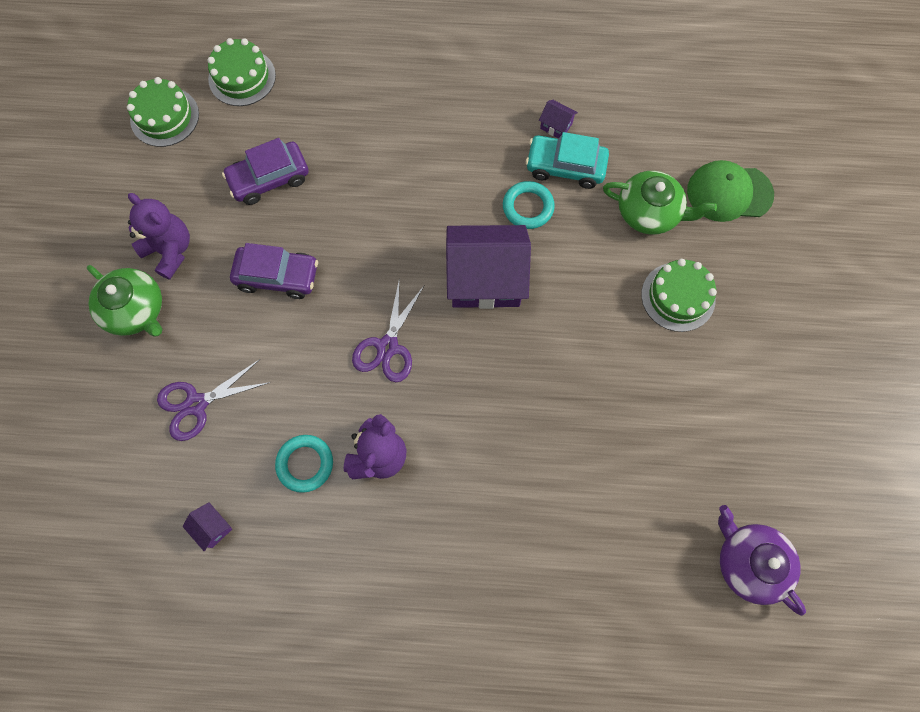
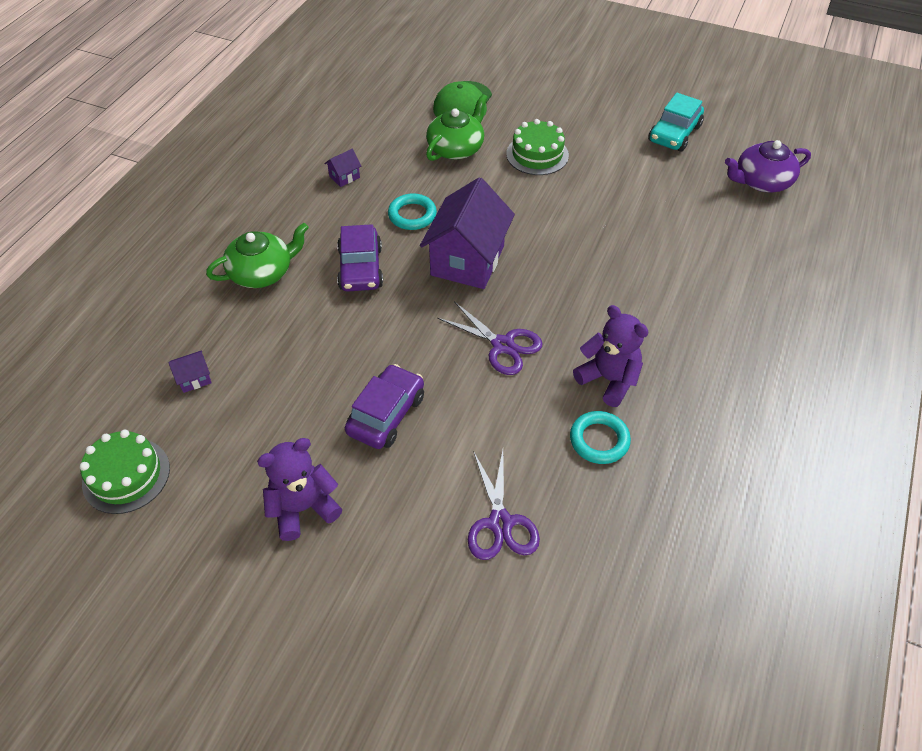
camera: 70 degrees left, 20 degrees down
green teapot [87,265,162,337] -> green teapot moved to [206,223,309,288]
purple house [183,502,232,552] -> purple house moved to [169,350,212,393]
green cake [207,38,276,106] -> none
purple car [222,138,309,205] -> purple car moved to [337,224,383,292]
turquoise car [526,132,609,189] -> turquoise car moved to [648,93,704,151]

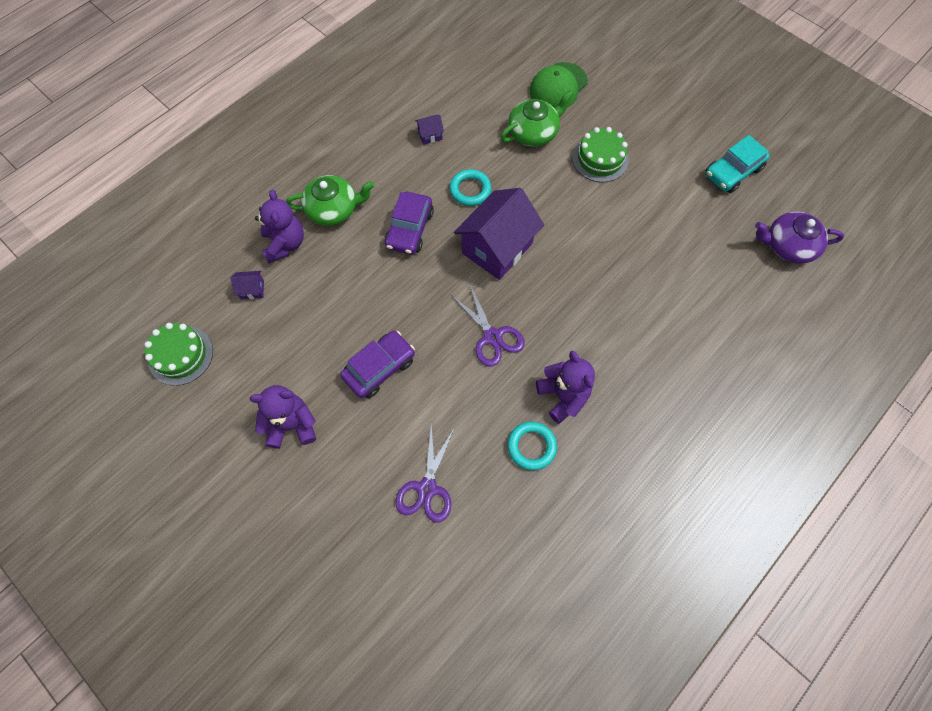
camera: 20 degrees right, 15 degrees up
none -> purple teddy bear [255,189,304,263]

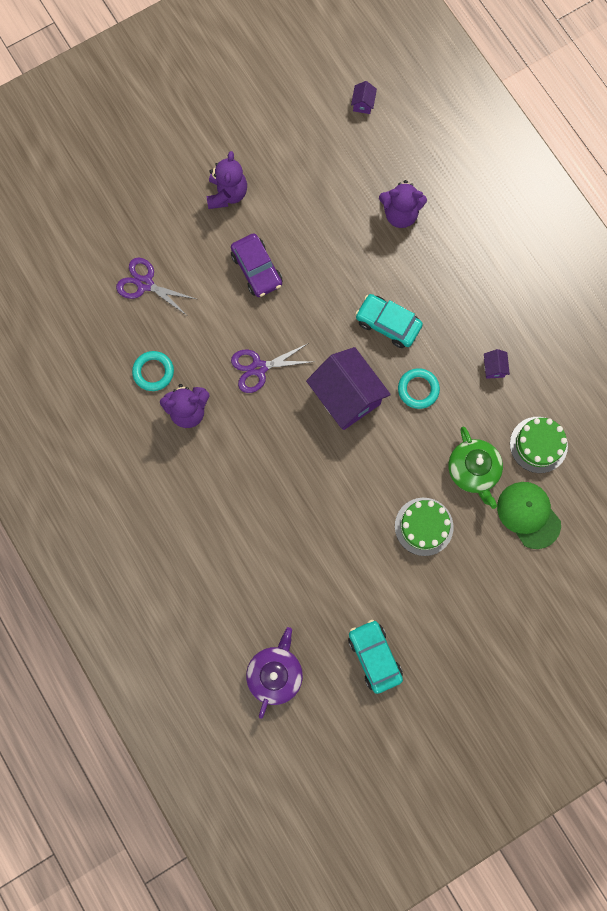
camera: 105 degrees right, 10 degrees up
green cake [144,323,213,386] -> green cake moved to [510,417,568,473]
purple house [231,271,264,299] -> purple house moved to [351,81,377,114]
green teapot [286,175,375,226] -> none
purple car [384,192,434,255] -> turquoise car [355,294,423,348]

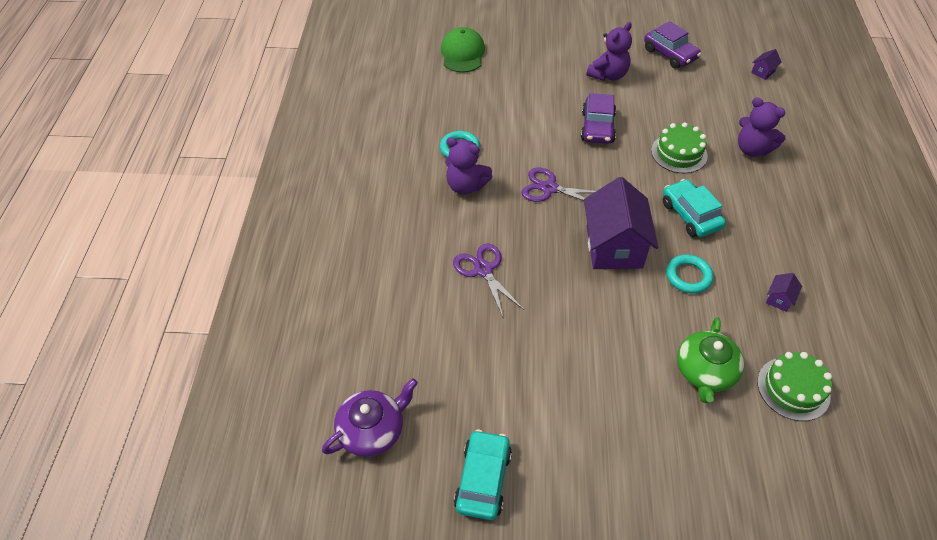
camera: 35 degrees right, 25 degrees down
purple scissors [116,258,196,315] -> purple scissors moved to [453,244,524,317]
green cake [395,498,454,556] -> green cake moved to [651,122,708,174]
green cap [497,482,561,549] -> green cap moved to [441,27,485,73]
none -> purple car [644,21,701,68]

